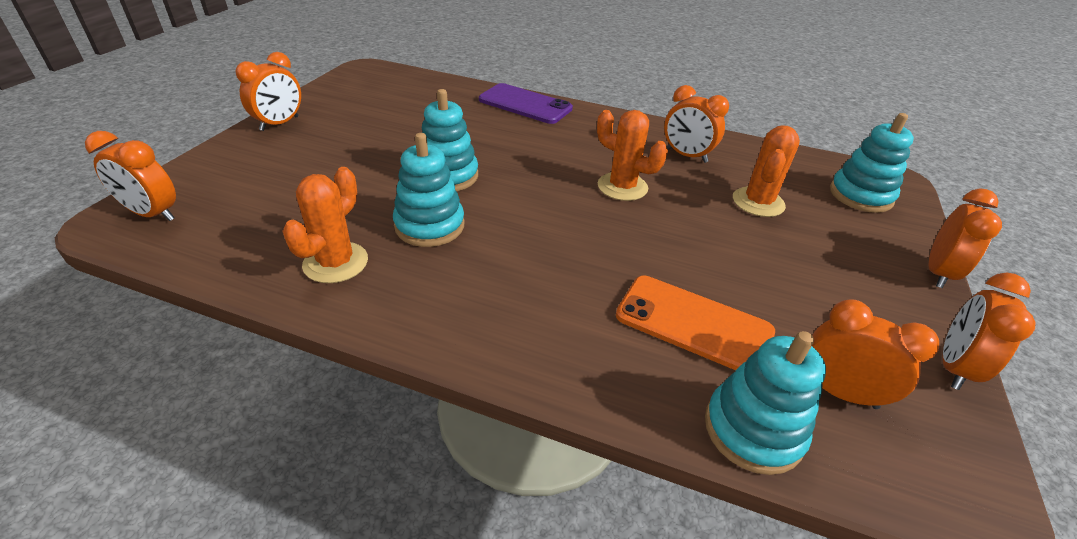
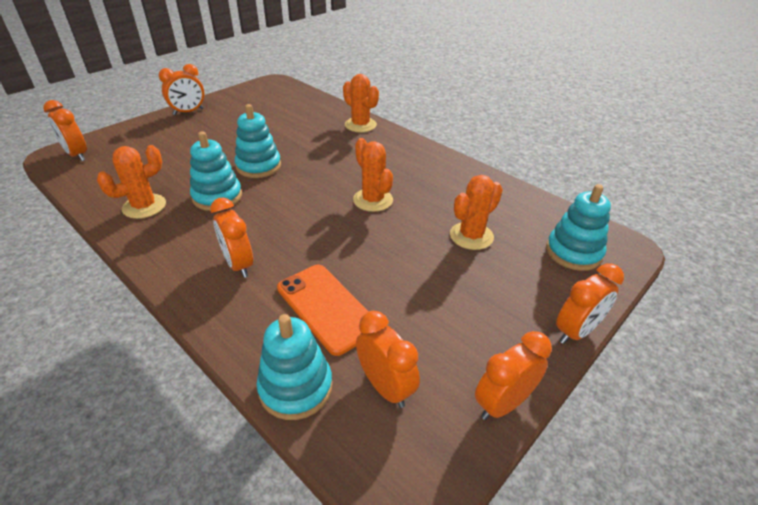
camera: 25 degrees right, 0 degrees up
purple phone [479,83,573,124] -> orange cactus [343,74,379,132]
orange clock [664,85,729,163] -> orange clock moved to [210,197,253,278]

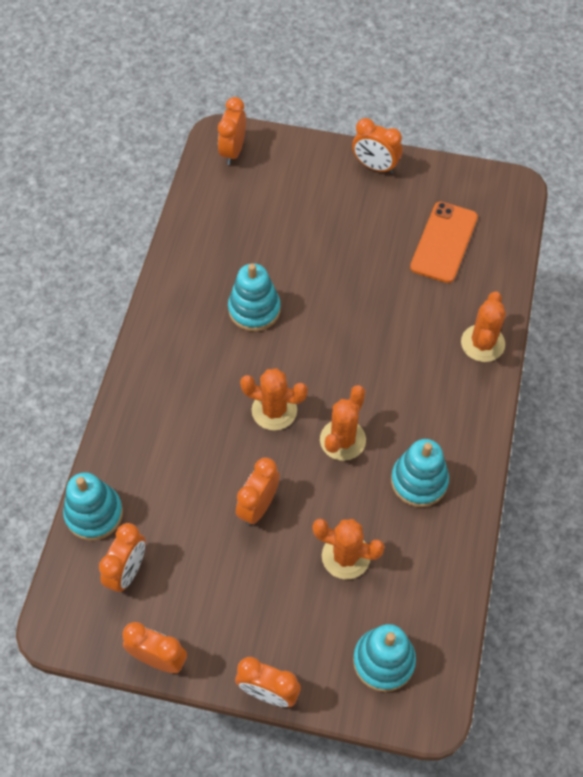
camera: 60 degrees right, 20 degrees up
orange cactus [97,145,166,219] -> orange cactus moved to [240,368,308,430]
orange clock [210,197,253,278] -> orange clock moved to [236,458,280,525]
turquoise stacking toy [235,104,281,178] -> turquoise stacking toy moved to [391,439,449,507]
orange phone [277,265,369,356] -> orange phone moved to [410,202,478,283]

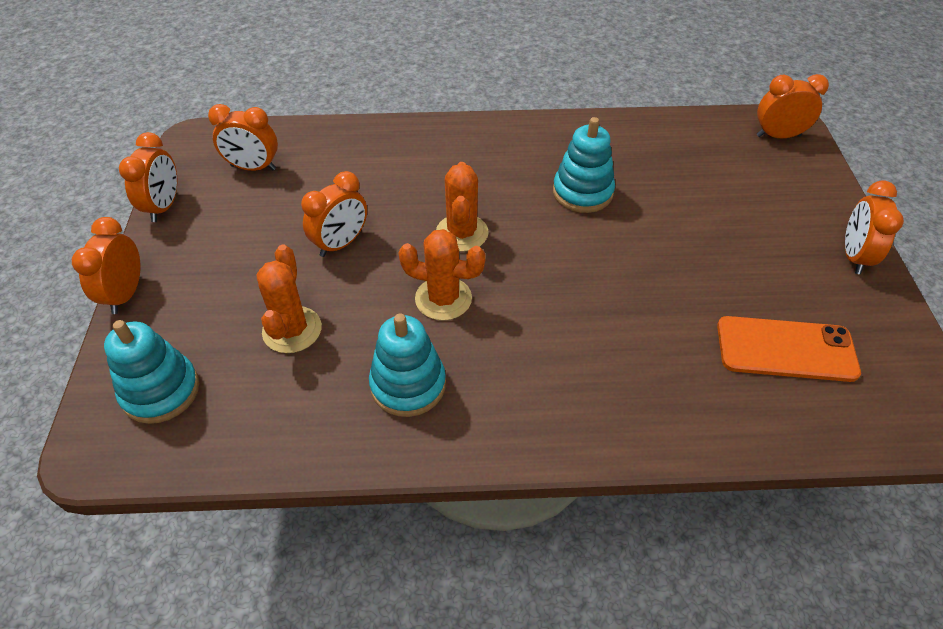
camera: 75 degrees right, 10 degrees down
turquoise stacking toy [63,472,123,541] -> none
orange clock [236,458,280,525] -> orange clock turned 120 degrees clockwise [301,171,367,257]
orange cactus [461,291,506,362] -> none

